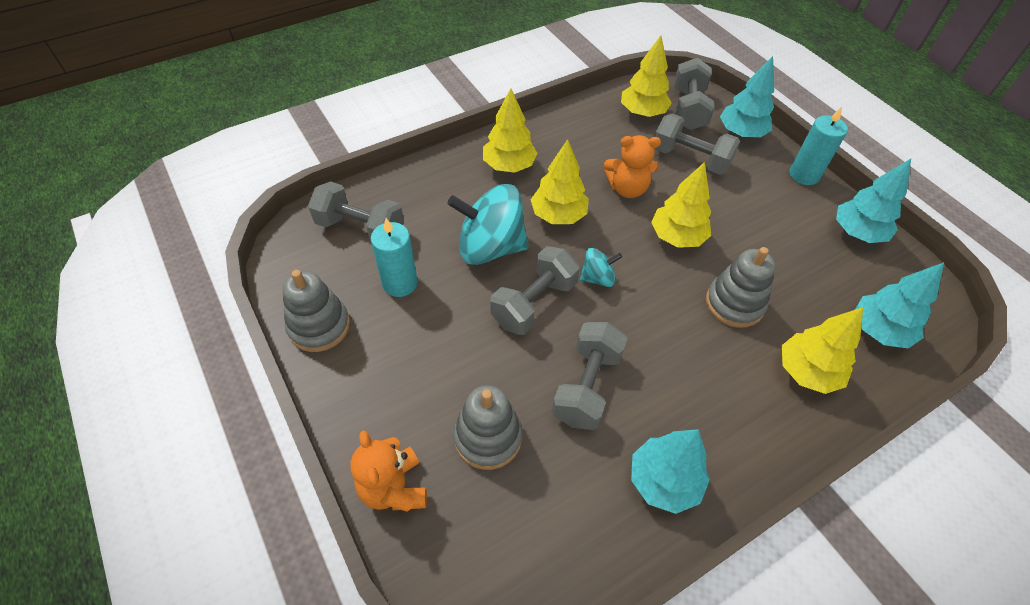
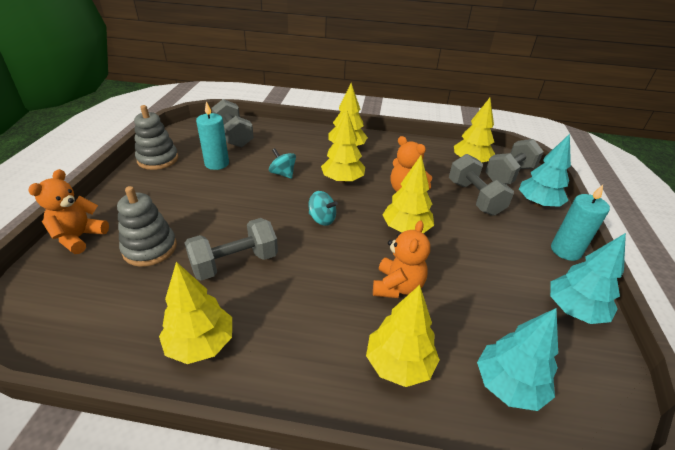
camera: 40 degrees right, 15 degrees down
turquoise spinning top [447,184,529,265] -> turquoise spinning top [269,148,296,179], size x0.49
grey dumbbell [490,246,580,335] -> none
turquoise tree [631,429,710,514] -> yellow tree [159,262,232,364]
grey stacking toy [706,247,776,328] -> orange teddy bear [373,220,430,298]

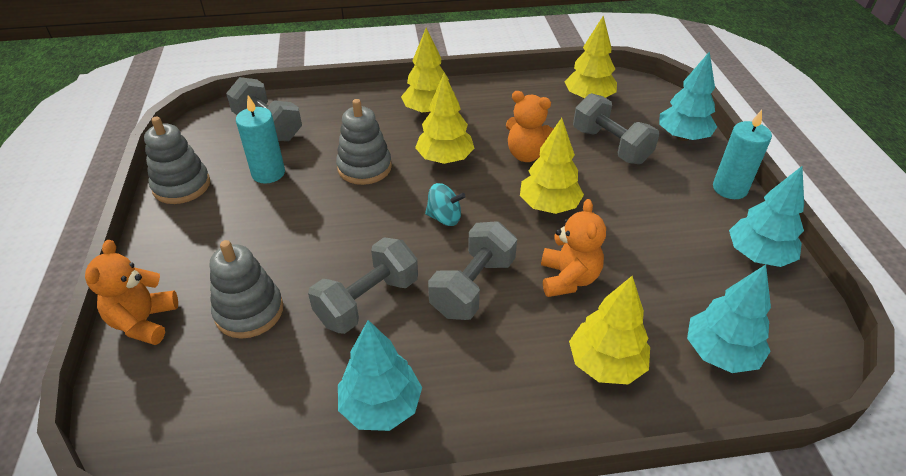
camera: 15 degrees left, 5 degrees up
yellow tree [159,262,232,364] -> turquoise tree [338,320,422,431]
turquoise spinning top [269,148,296,179] -> grey stacking toy [336,99,392,185]
grey dumbbell [485,139,544,184] -> grey dumbbell moved to [428,221,517,320]

